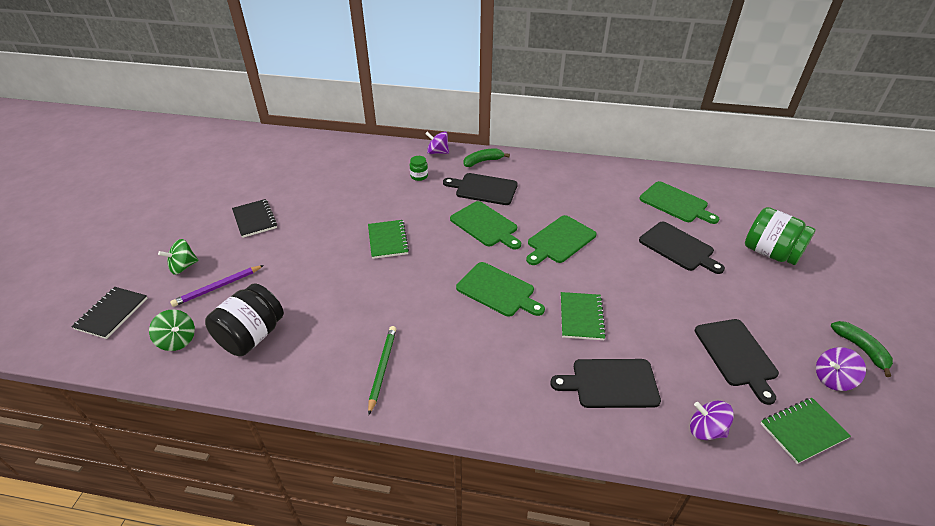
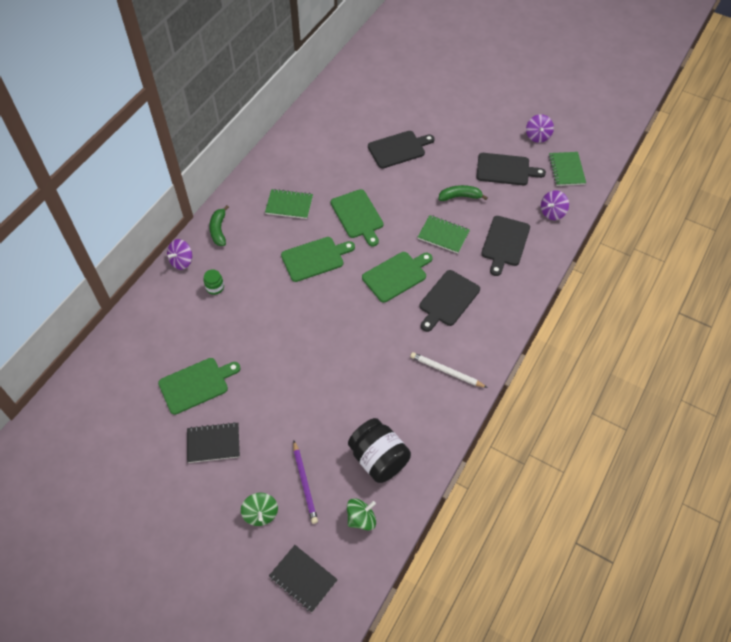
camera: 70 degrees left, 15 degrees up
green notebook [368,220,409,259] -> green notebook moved to [265,189,313,219]
green pencil [368,326,396,415] -> white pencil [410,352,488,388]
black cutting board [443,173,518,205] -> black cutting board moved to [419,270,480,332]
green cutting board [639,181,719,224] -> green cutting board moved to [158,358,241,415]
green jar [745,207,816,265] -> none
green banana [831,321,893,377] -> green banana moved to [438,185,488,201]

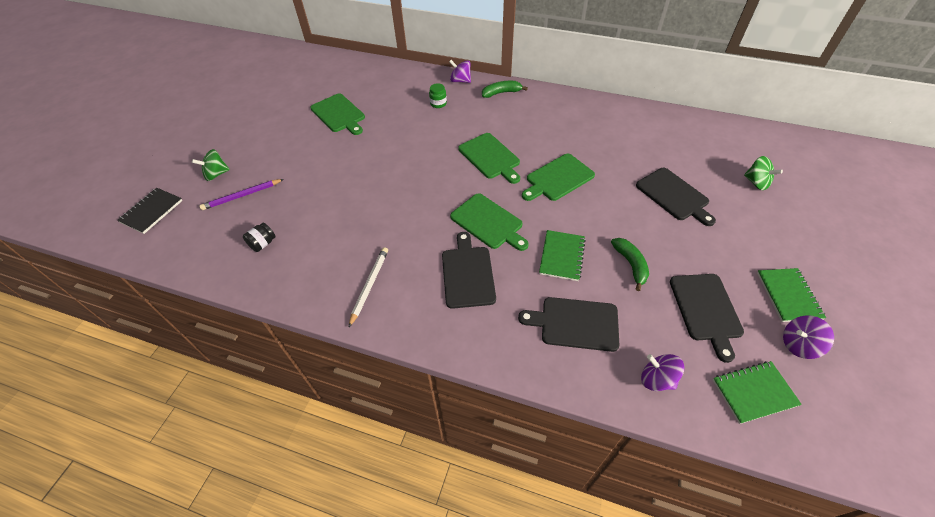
camera: 80 degrees right, 5 degrees down
black notebook [187,422,240,463] -> none
green notebook [265,189,313,219] -> green notebook moved to [757,268,826,322]
green spinning top [347,498,376,530] -> green spinning top moved to [744,156,783,190]
black jar [348,418,411,483] -> black jar [243,223,276,252], size x0.47
black cutting board [419,270,480,332] -> black cutting board turned 60 degrees clockwise [442,232,496,309]

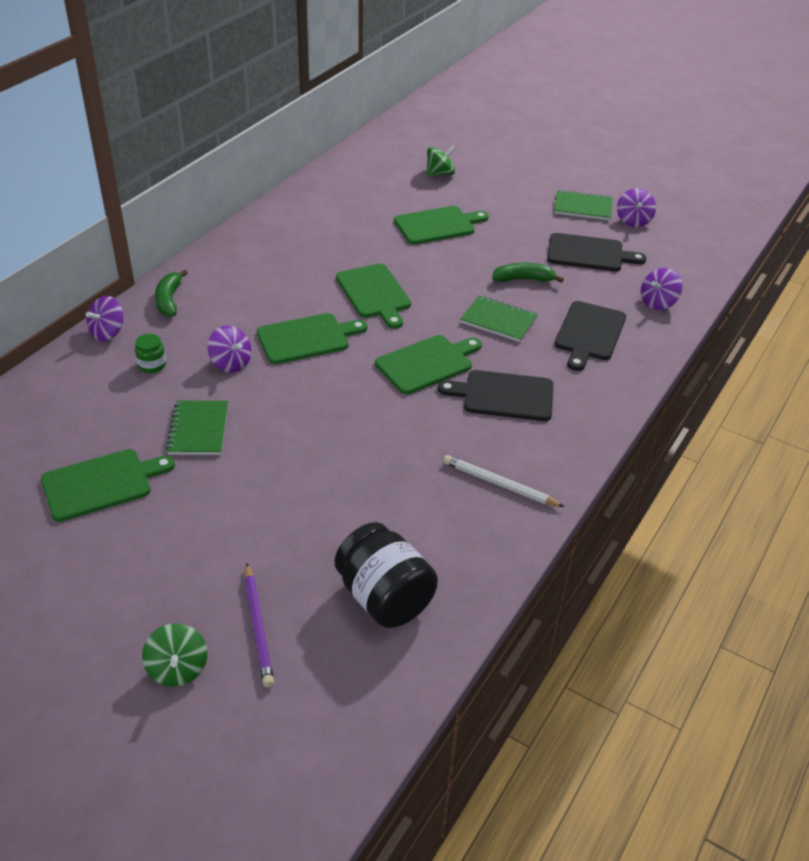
camera: 80 degrees left, 10 degrees down
black notebook [117,188,183,234] -> none
black jar [243,223,276,252] -> black jar [335,522,438,628], size x2.14
black cutting board [636,168,716,226] -> green cutting board [394,206,489,244]
green notebook [713,361,802,424] -> green notebook moved to [166,401,228,455]
none -> purple spinning top [208,326,251,372]

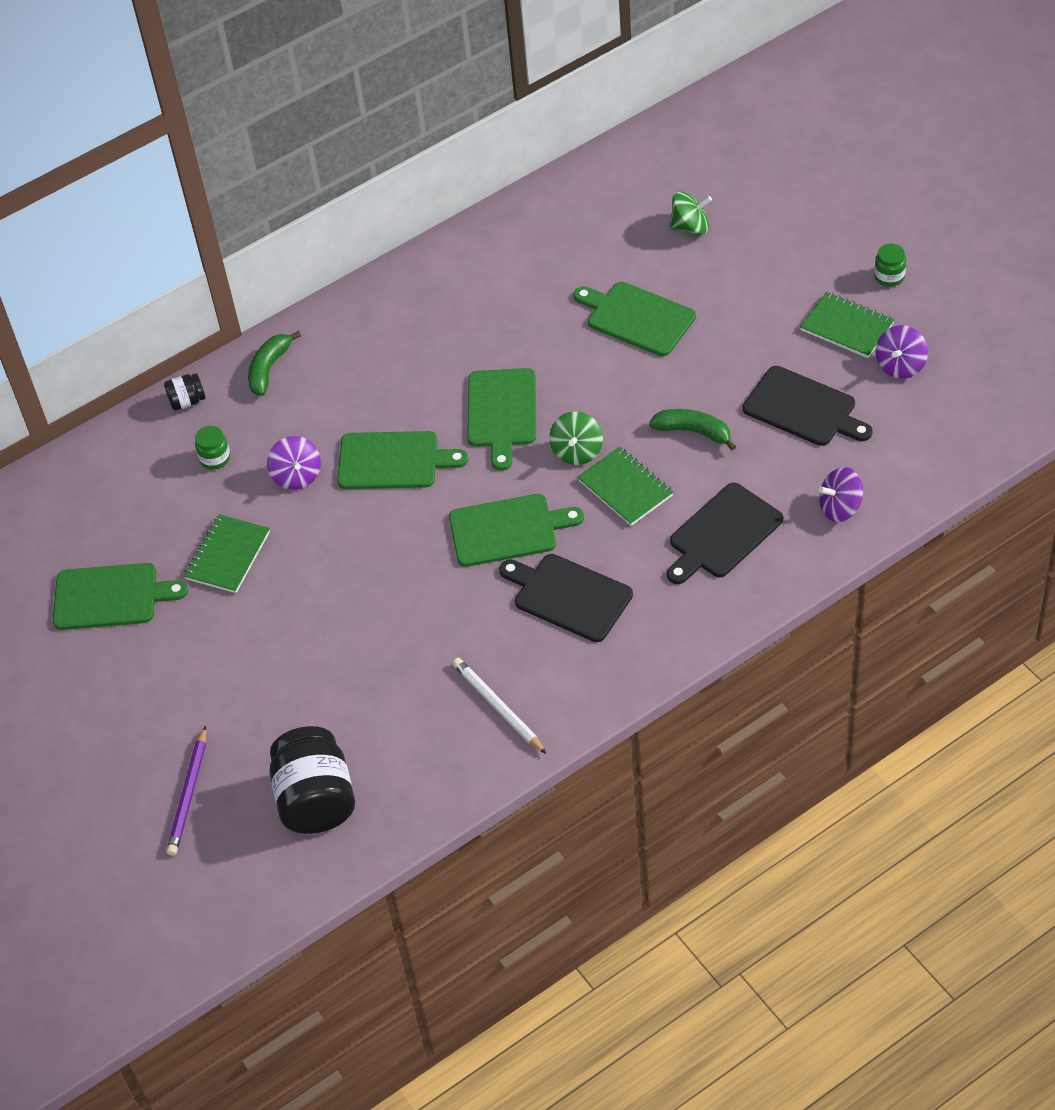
camera: 30 degrees right, 10 degrees up
purple spinning top [86,296,123,341] -> black jar [164,373,206,411]
green spinning top [142,623,207,686] -> green spinning top moved to [549,412,603,465]
green cutting board [394,206,489,244] -> green cutting board turned 150 degrees counterclockwise [574,282,696,356]
none -> green jar [874,244,906,287]

